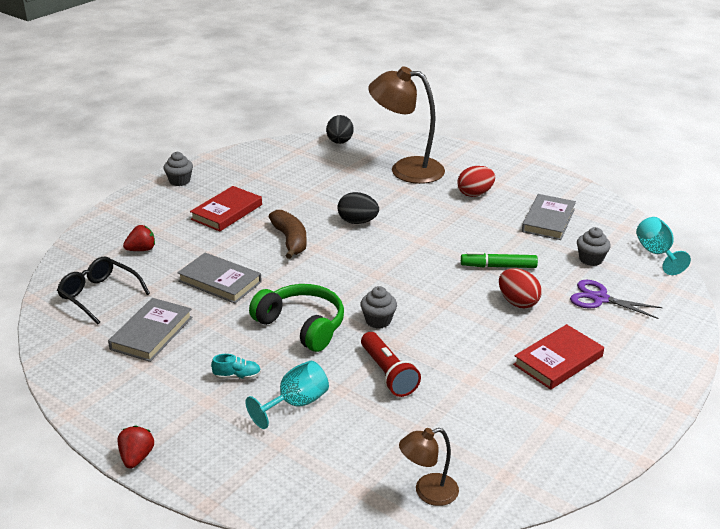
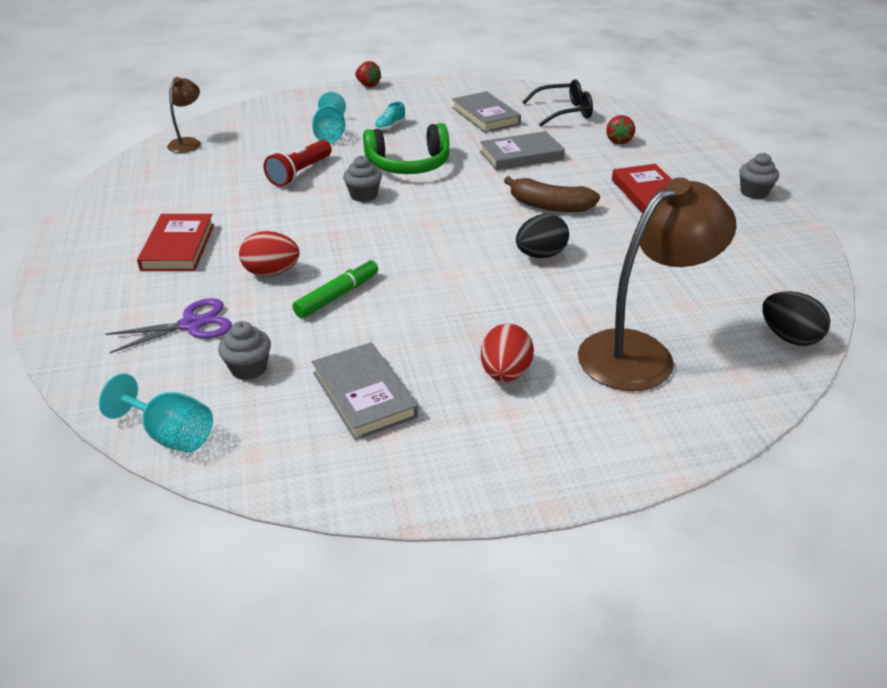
camera: 130 degrees right, 5 degrees up
red flashlight [361,332,421,397] -> red flashlight turned 75 degrees counterclockwise [264,140,332,187]

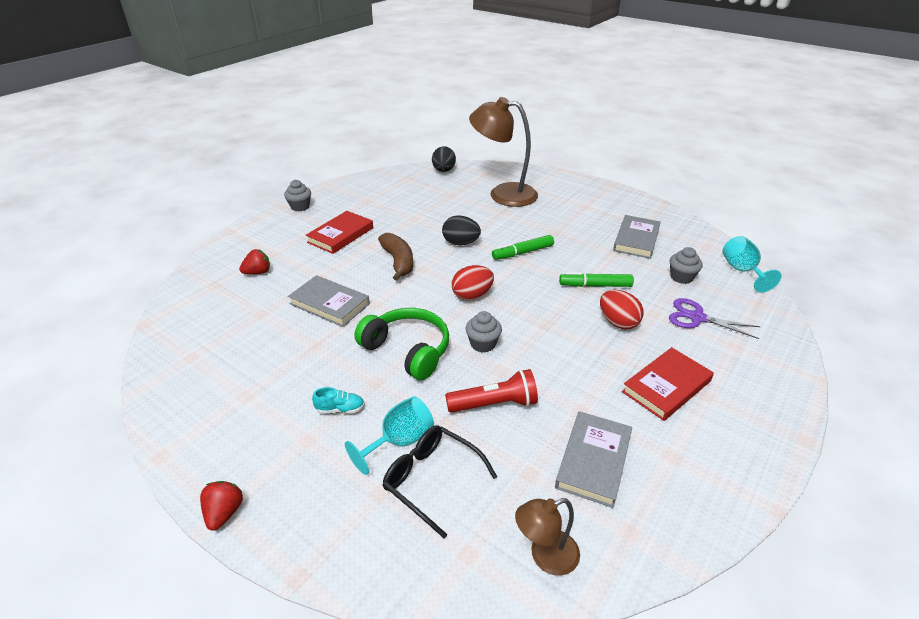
camera: 130 degrees left, 0 degrees up
grey book [452,91,521,133] -> grey book moved to [555,411,632,508]
red egg [481,324,534,382] -> red egg moved to [452,265,494,300]
black glasses [522,79,593,127] -> black glasses moved to [383,425,497,538]
none -> green marker [492,235,554,260]

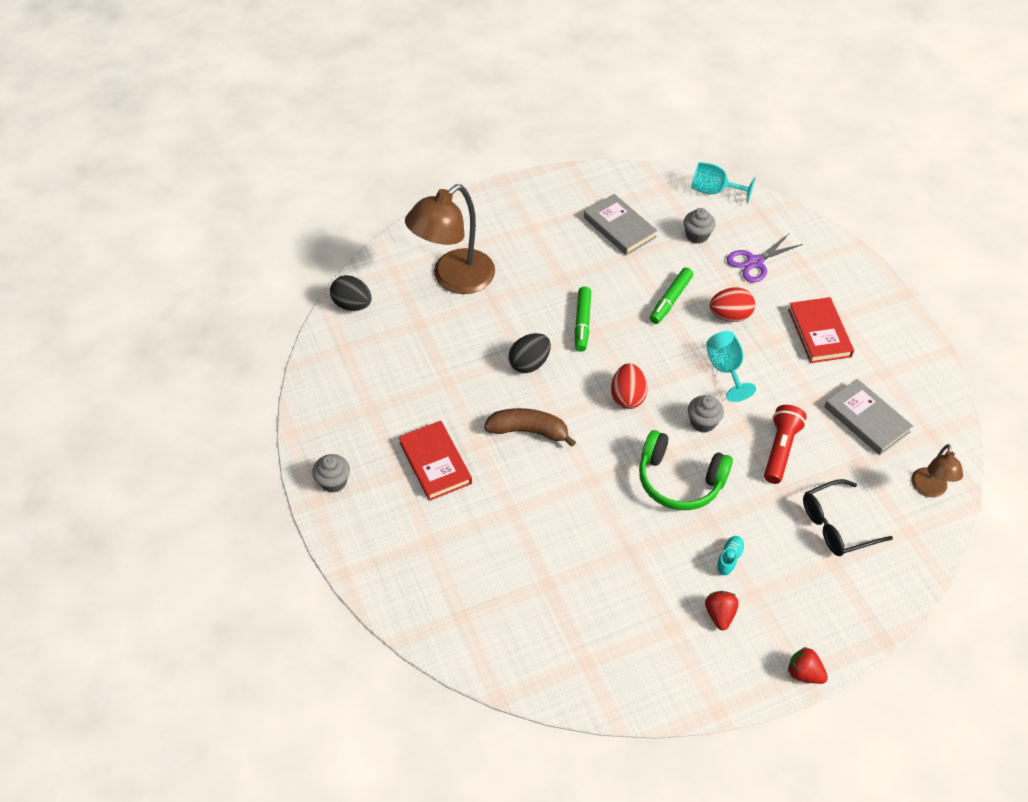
camera: 60 degrees left, 15 degrees up
red strawberry [239,249,270,274] -> red strawberry moved to [705,591,739,630]
grey book [288,275,370,327] -> none
turquoise goblet [345,396,434,475] -> turquoise goblet moved to [706,331,756,402]
green headphones [354,308,449,380] -> green headphones turned 135 degrees counterclockwise [639,430,733,510]

